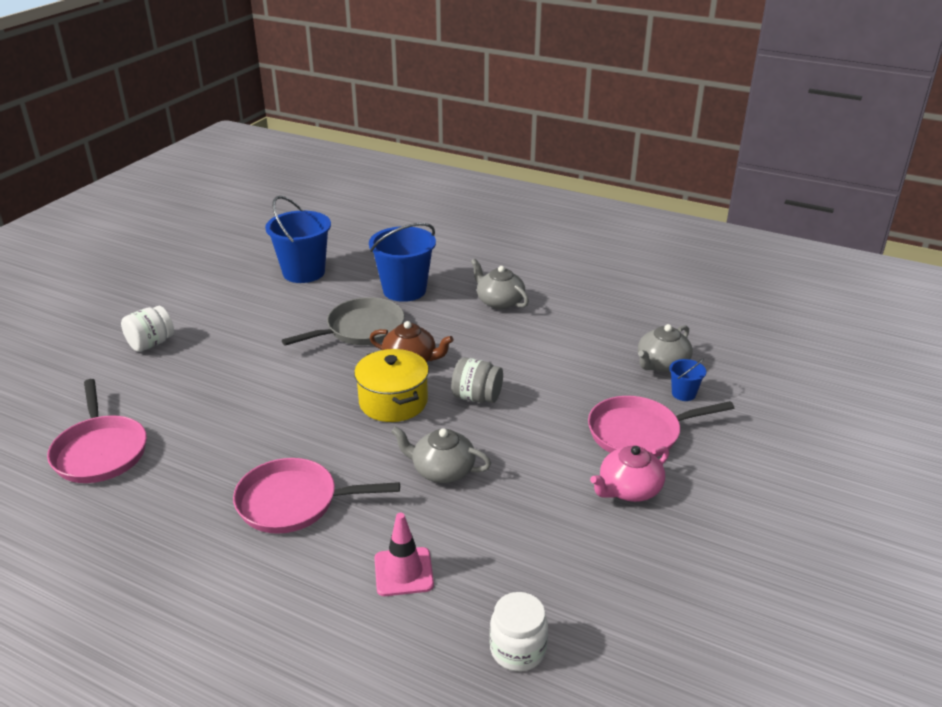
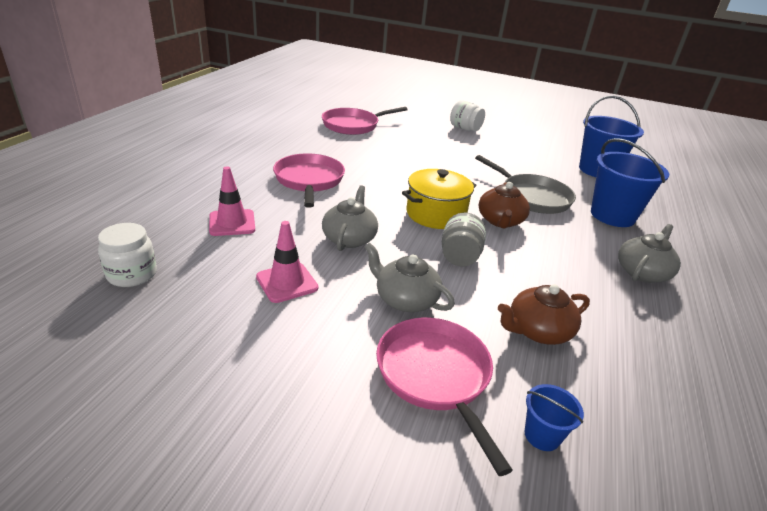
camera: 80 degrees right, 0 degrees up
pink teapot [590,446,669,502] -> none
grey teapot [638,324,693,372] -> grey teapot moved to [365,243,455,312]
none -> pink traffic cone [256,221,318,303]
none -> brown teapot [498,284,590,345]

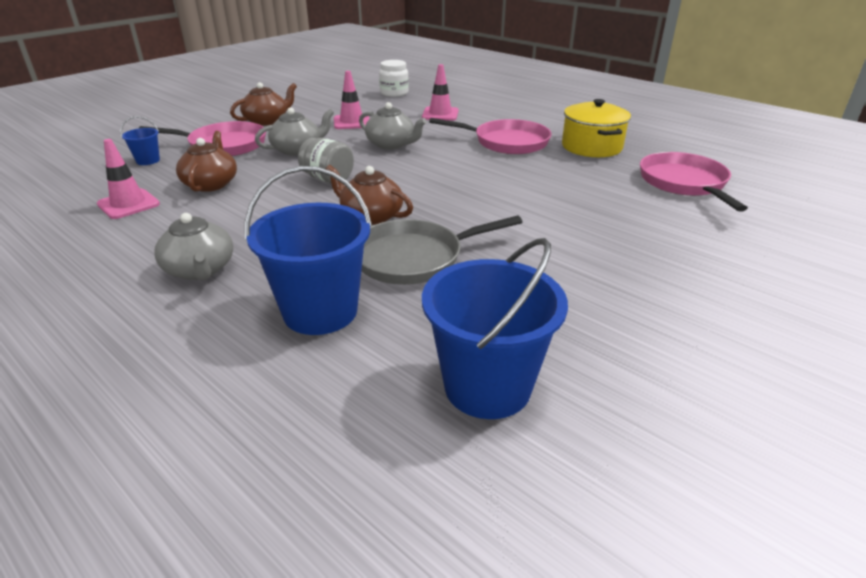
camera: 115 degrees right, 0 degrees up
yellow pot [402,169,477,229] -> yellow pot moved to [562,99,631,157]
white jar [450,100,485,131] -> none
none -> pink traffic cone [97,139,160,219]
none -> brown teapot [230,82,297,126]

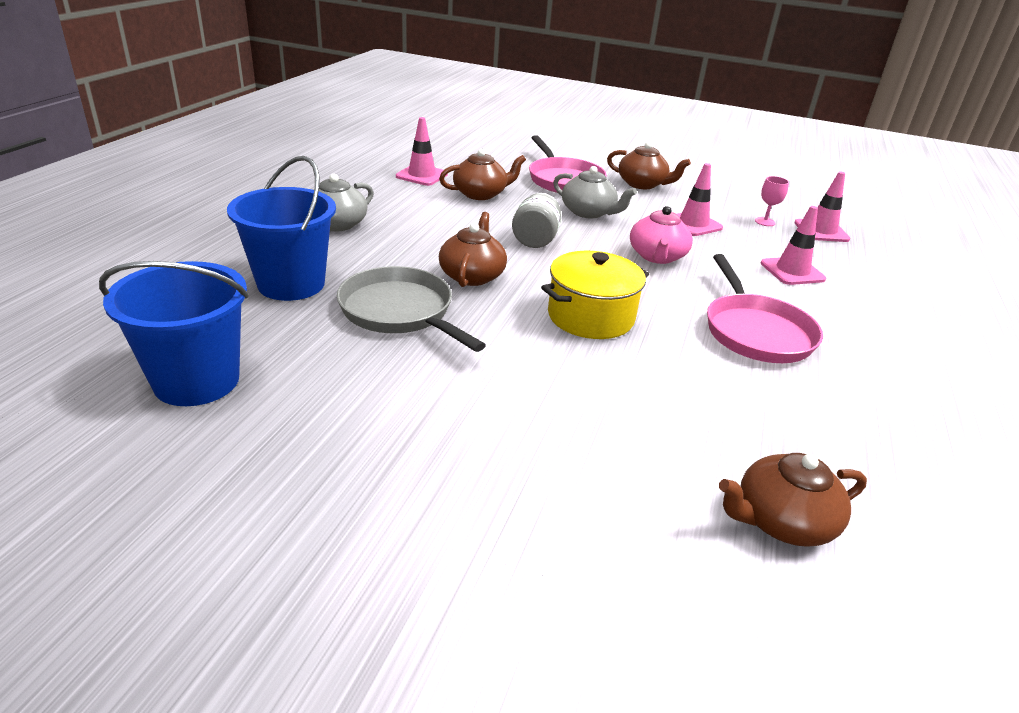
camera: 65 degrees right, 0 degrees up
blue bucket [120,116,160,165] -> none
grey teapot [359,102,427,149] -> pink teapot [630,206,693,264]
white jar [379,60,409,97] -> pink traffic cone [794,172,850,242]
yellow pot [562,99,631,157] -> yellow pot moved to [541,251,649,339]
pink pan [640,152,748,212] -> brown teapot [719,453,867,547]
none -> pink goblet [755,176,789,226]

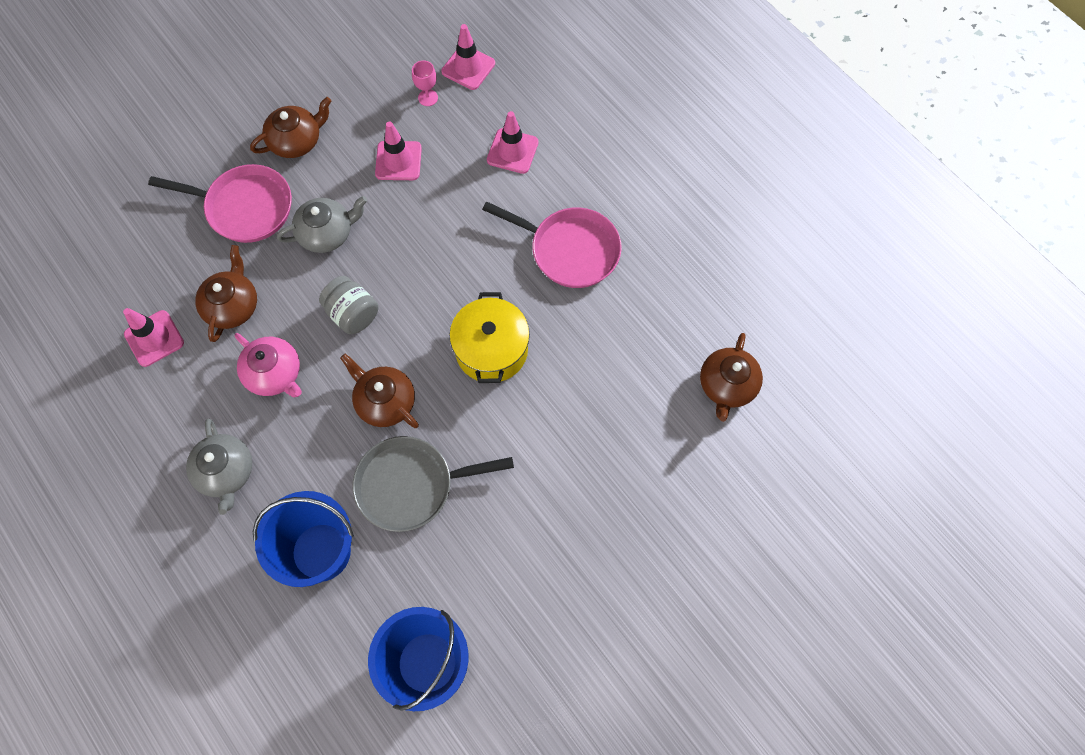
camera: 55 degrees left, 35 degrees up
pink teapot [630,206,693,264] -> pink teapot moved to [235,333,302,397]

